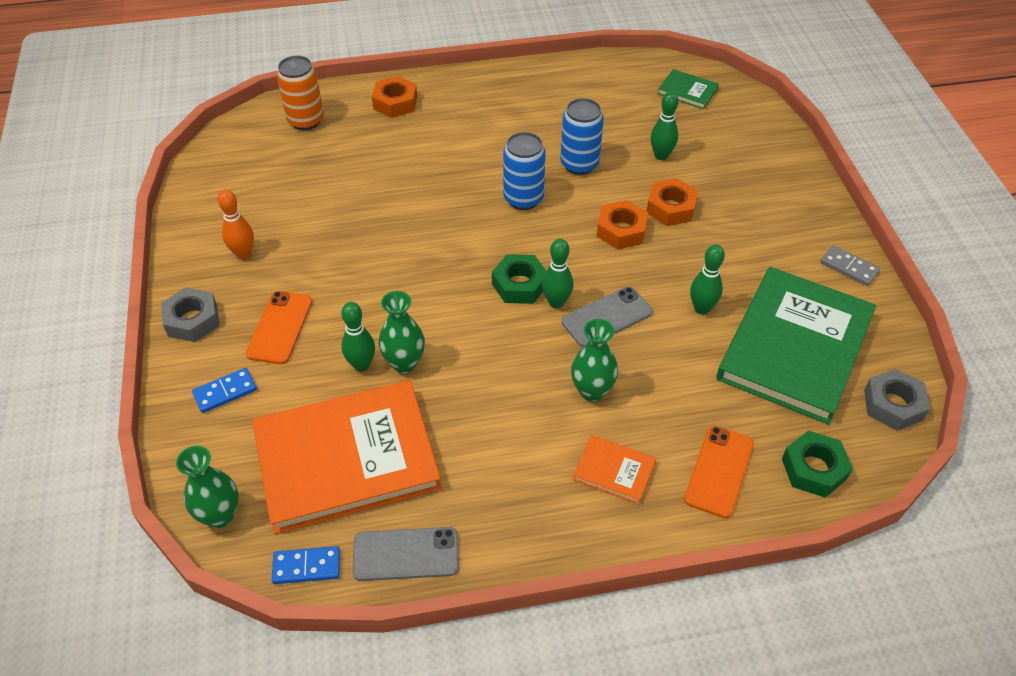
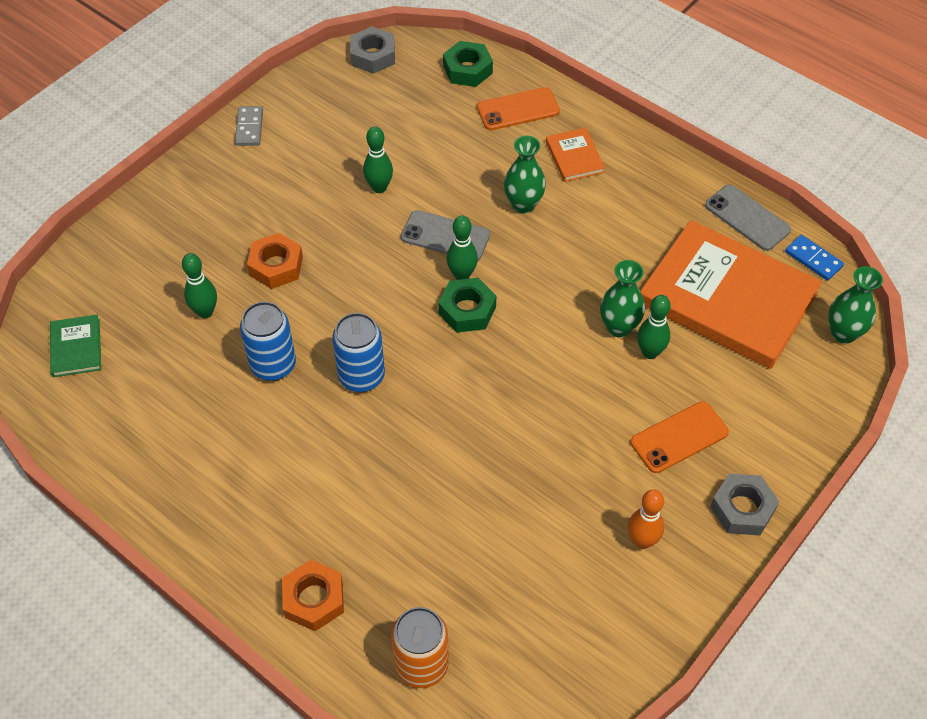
camera: 130 degrees left, 5 degrees up
blue domino [192,368,257,413] -> none
orange nut [597,200,648,250] -> none
green book [717,267,876,425] -> none

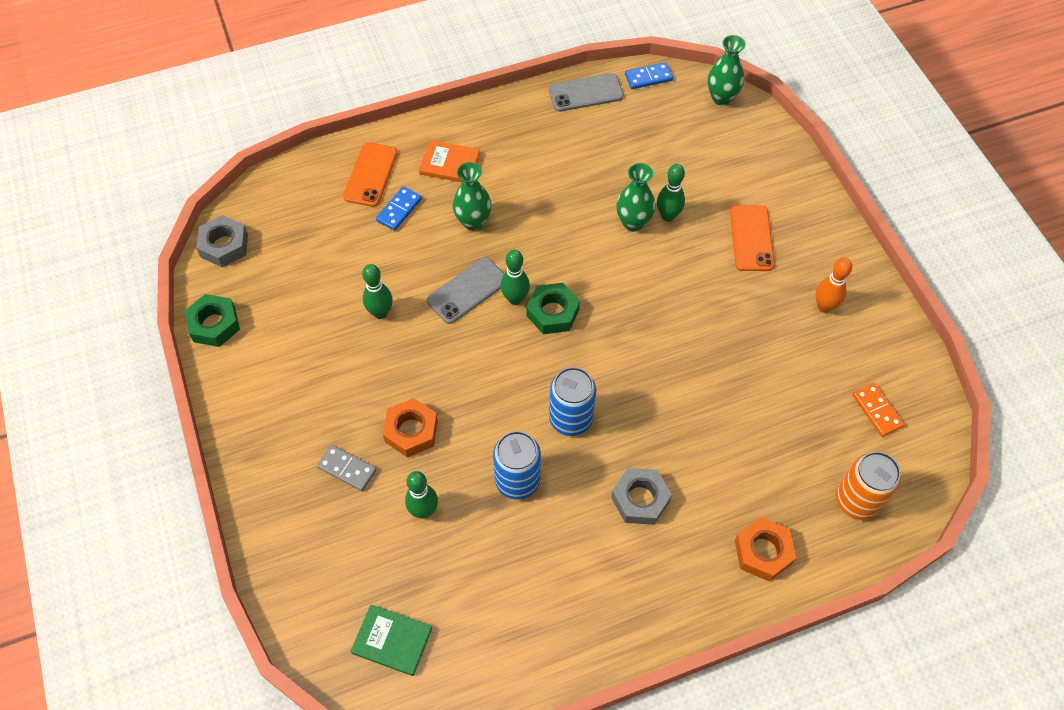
camera: 60 degrees left, 5 degrees up
grey domino [235,106,263,146] -> grey domino moved to [317,445,377,491]
green nut [443,41,493,87] -> green nut moved to [184,294,240,347]
orange book [640,220,822,369] -> none
grey nut [710,474,779,536] -> grey nut moved to [611,468,672,525]
none -> blue domino [376,186,422,231]
none -> orange domino [852,383,904,437]

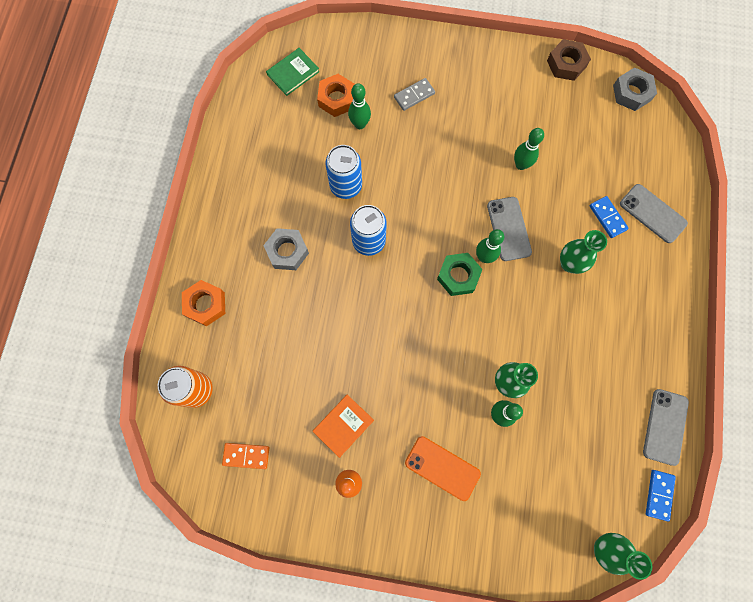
camera: 120 degrees right, 15 degrees up
green nut [184,294,240,347] -> brown nut [547,39,591,81]
orange phone [343,142,398,207] -> grey phone [620,184,688,243]
orange nut [383,398,438,457] -> orange nut moved to [317,74,355,117]
orange book [419,140,480,182] -> orange book moved to [313,395,374,458]

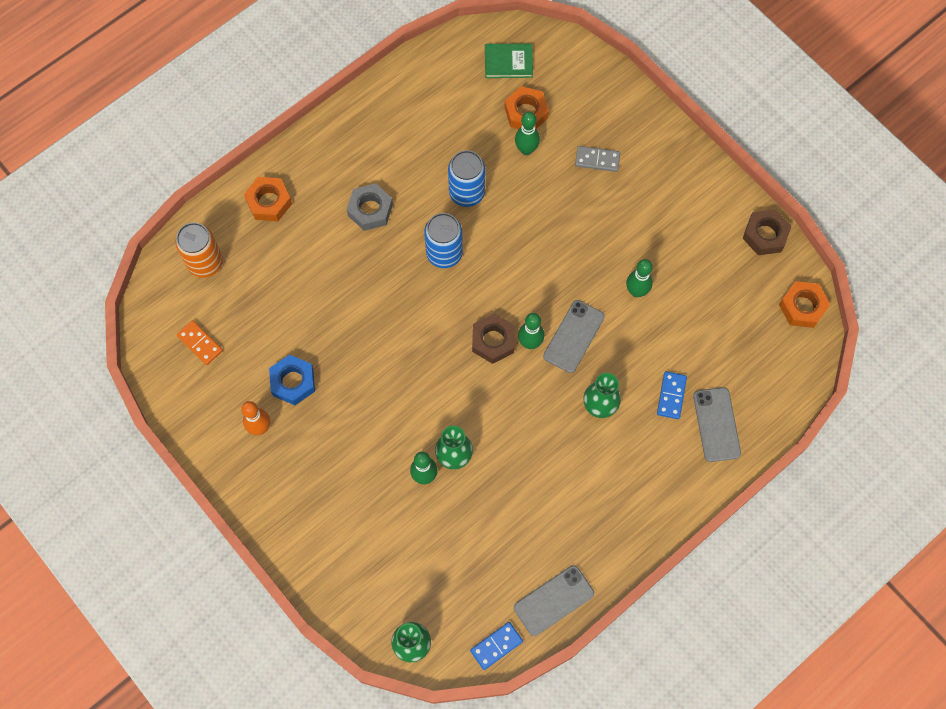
camera: 40 degrees right, 5 degrees down
orange book [313,395,374,458] -> blue nut [269,354,315,405]
orange phone [405,436,481,501] -> none
green nut [437,253,483,296] -> brown nut [472,313,515,364]
grey nut [613,68,657,111] -> orange nut [779,281,831,328]

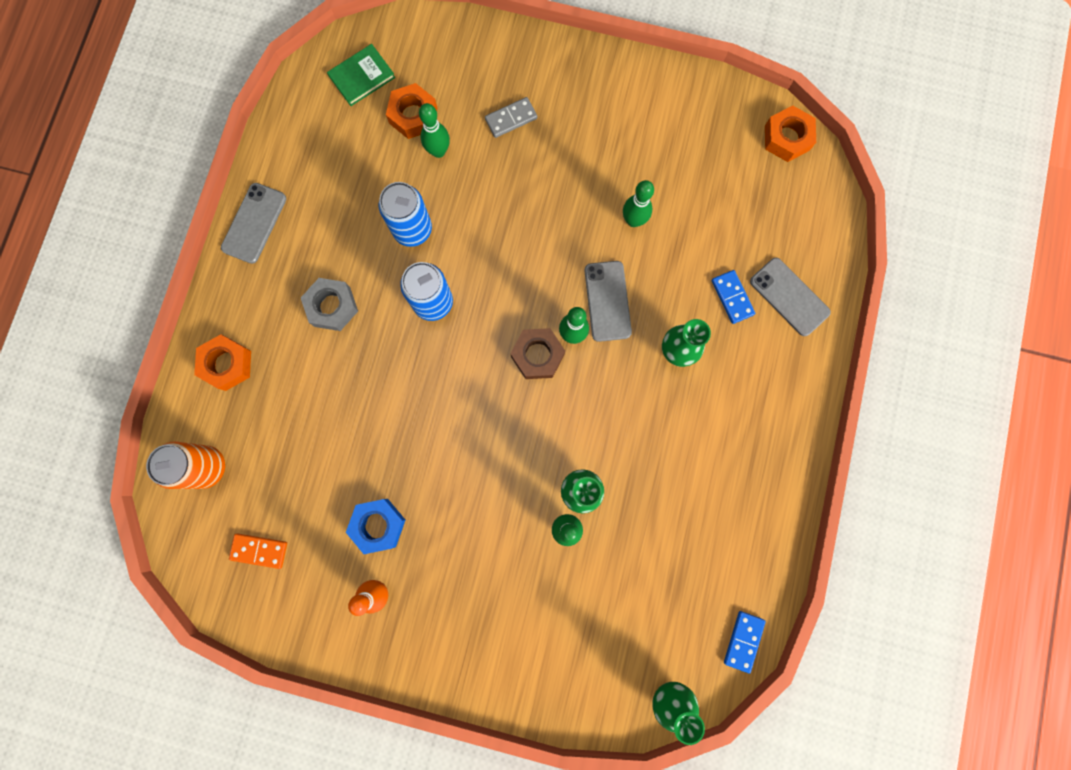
camera: 35 degrees left, 10 degrees up
grey phone [514,565,594,636] -> grey phone moved to [221,183,286,264]
brown nut [742,209,792,255] -> none

